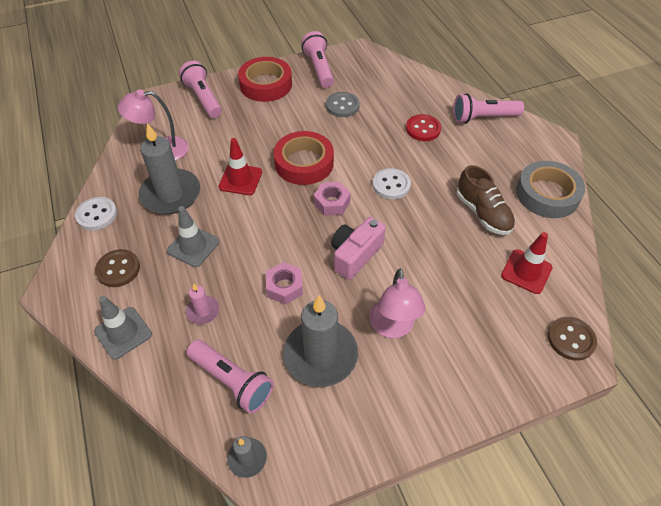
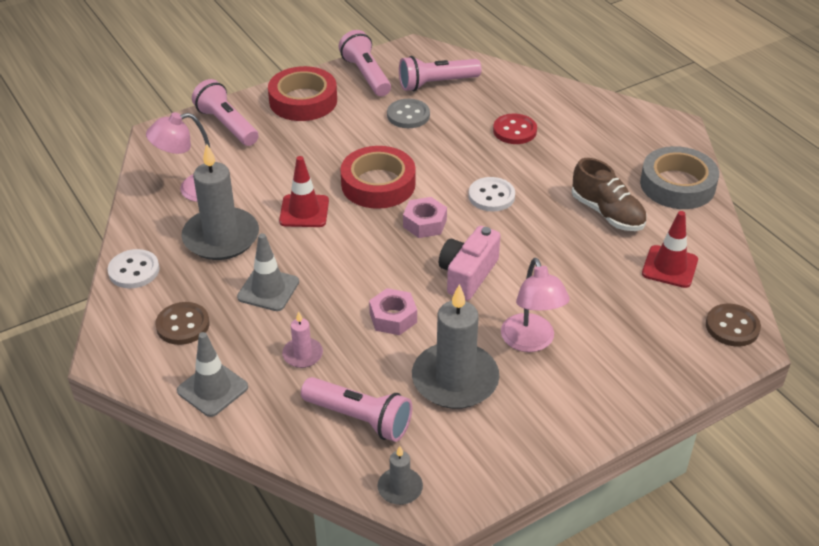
camera: 10 degrees left, 10 degrees down
pink flashlight [453,93,524,124] -> pink flashlight moved to [399,56,482,91]

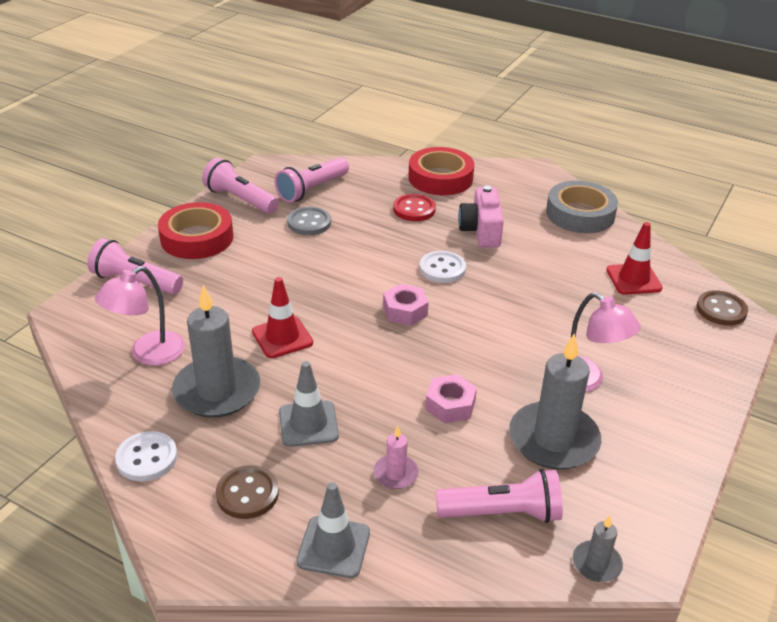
camera: 30 degrees left, 5 degrees down
red tape [340,146,416,209] -> red tape moved to [408,147,474,195]
pink camera [439,226,501,301] -> pink camera moved to [458,186,504,247]
brown shoe [572,158,647,231] -> none

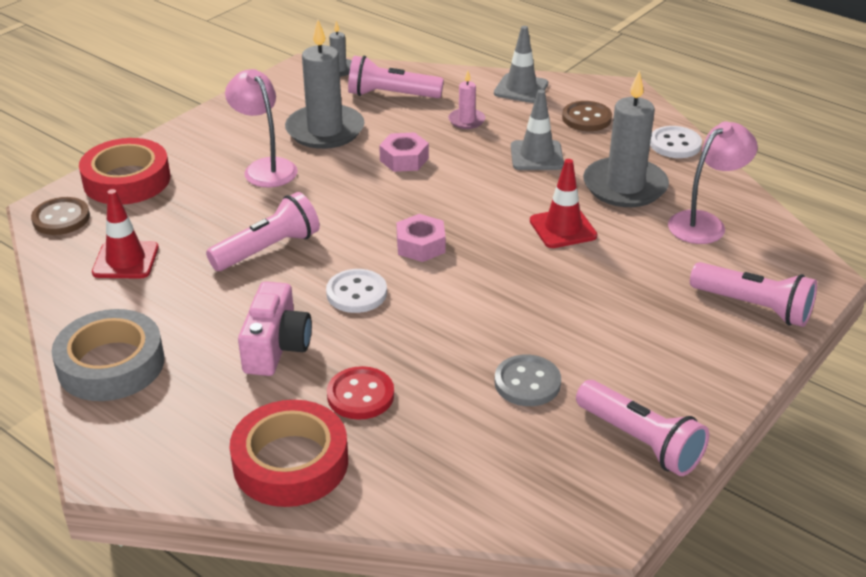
camera: 170 degrees left, 0 degrees up
red tape [158,202,233,259] -> red tape moved to [79,138,170,205]
pink flashlight [275,158,349,203] -> pink flashlight moved to [206,192,320,271]

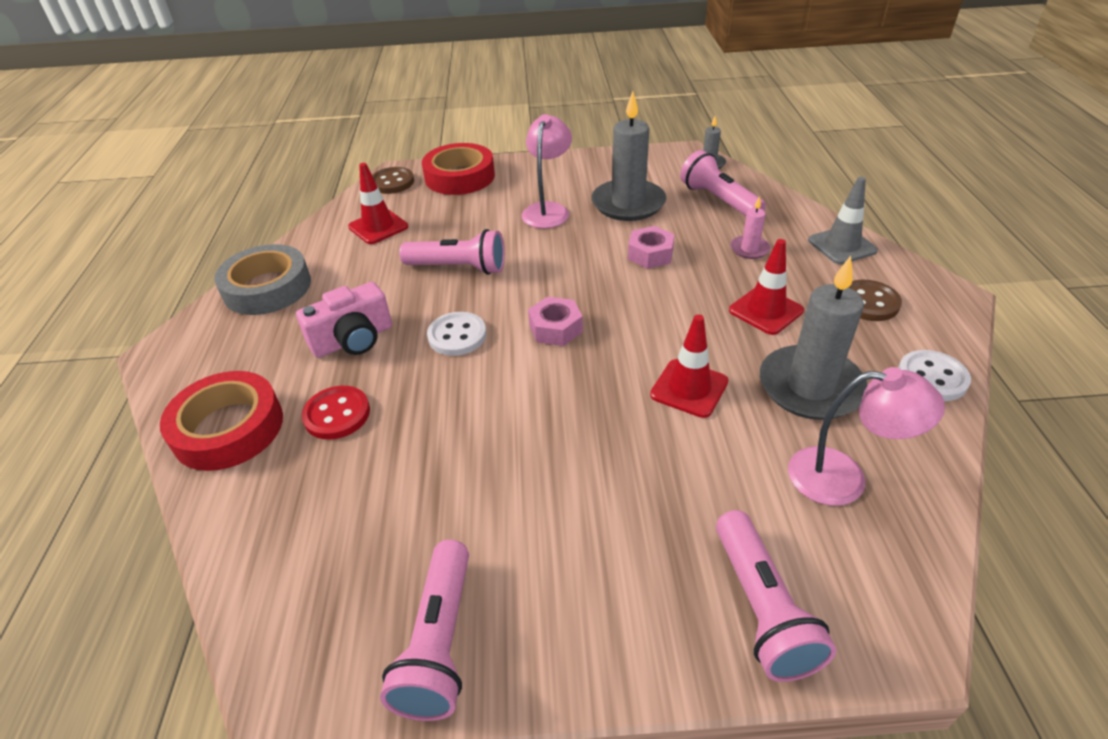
camera: 50 degrees right, 5 degrees up
grey button [494,355,561,406] -> none
grey traffic cone [511,89,564,170] -> red traffic cone [729,239,804,335]

